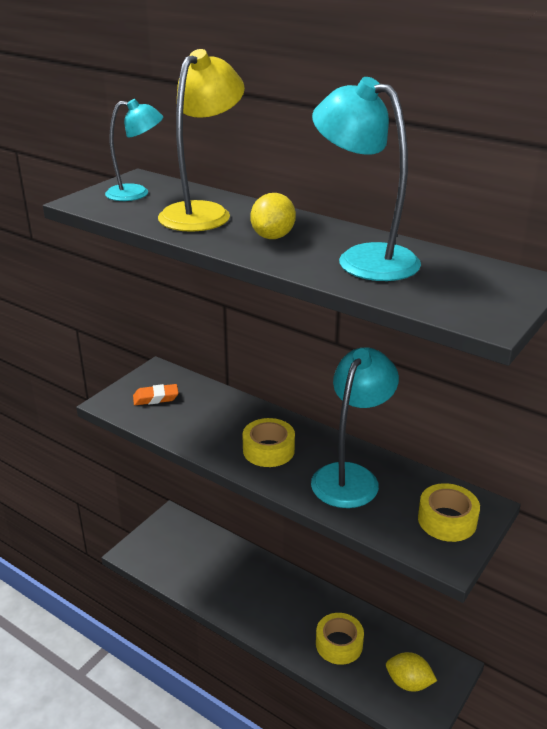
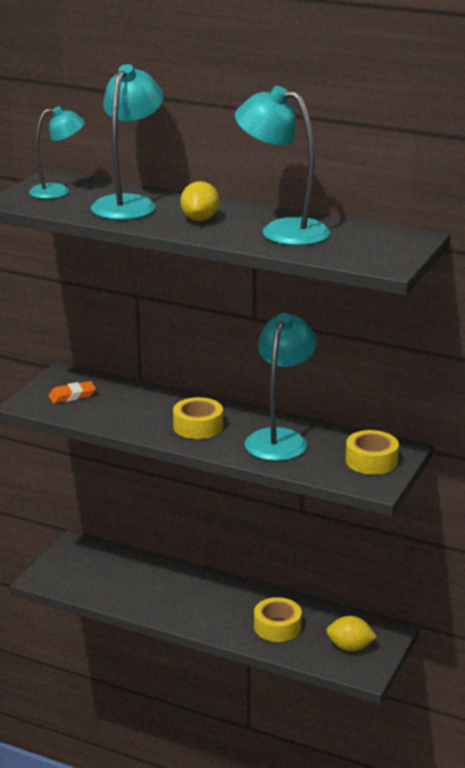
camera: 10 degrees left, 5 degrees down
yellow lamp [158,49,245,232] -> turquoise lamp [91,64,164,220]

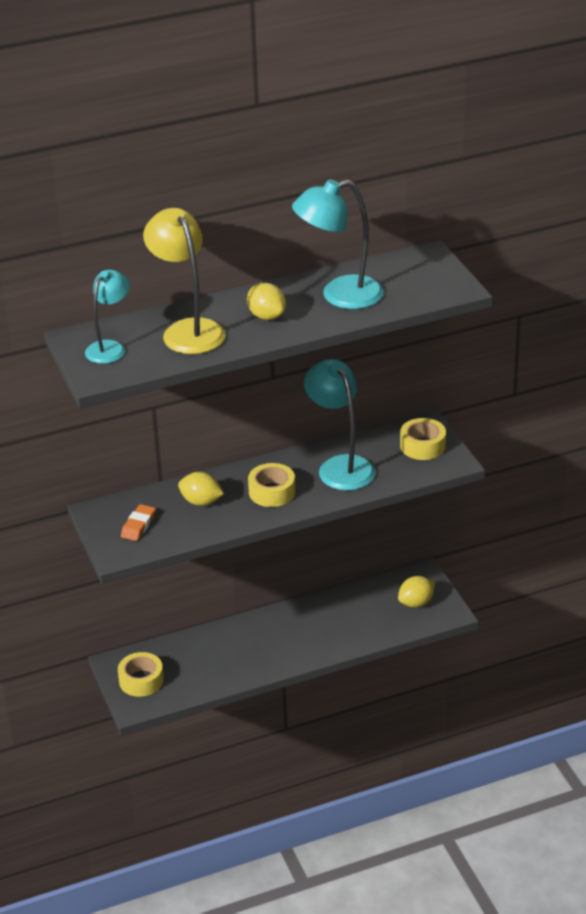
camera: 45 degrees left, 10 degrees up
turquoise lamp [91,64,164,220] -> yellow lamp [143,208,226,354]
yellow tape [254,597,302,642] -> yellow tape moved to [118,652,164,697]
none -> yellow lemon [178,472,224,506]

